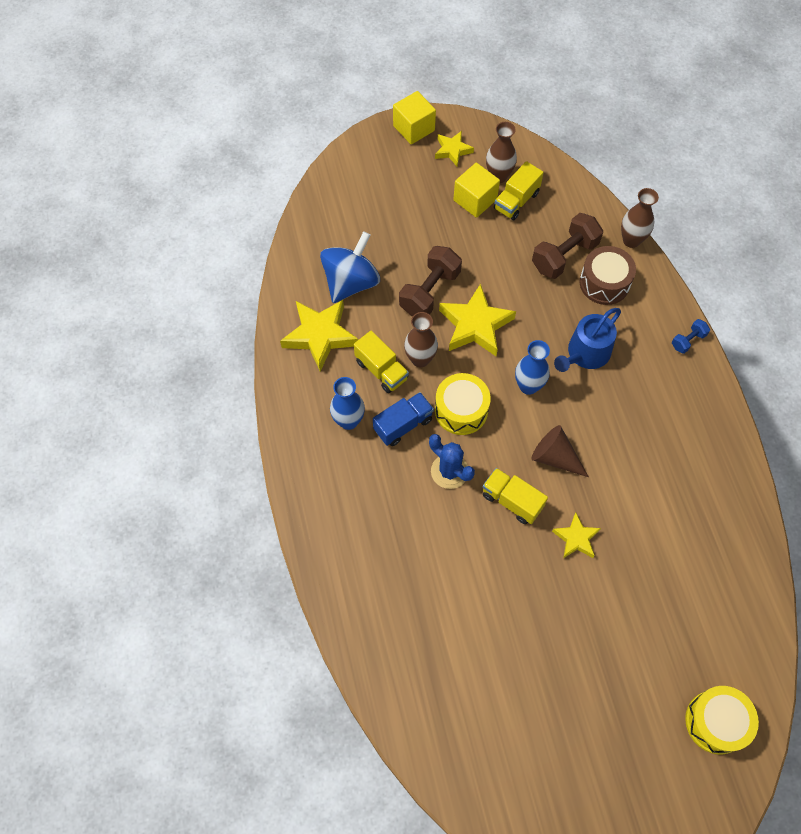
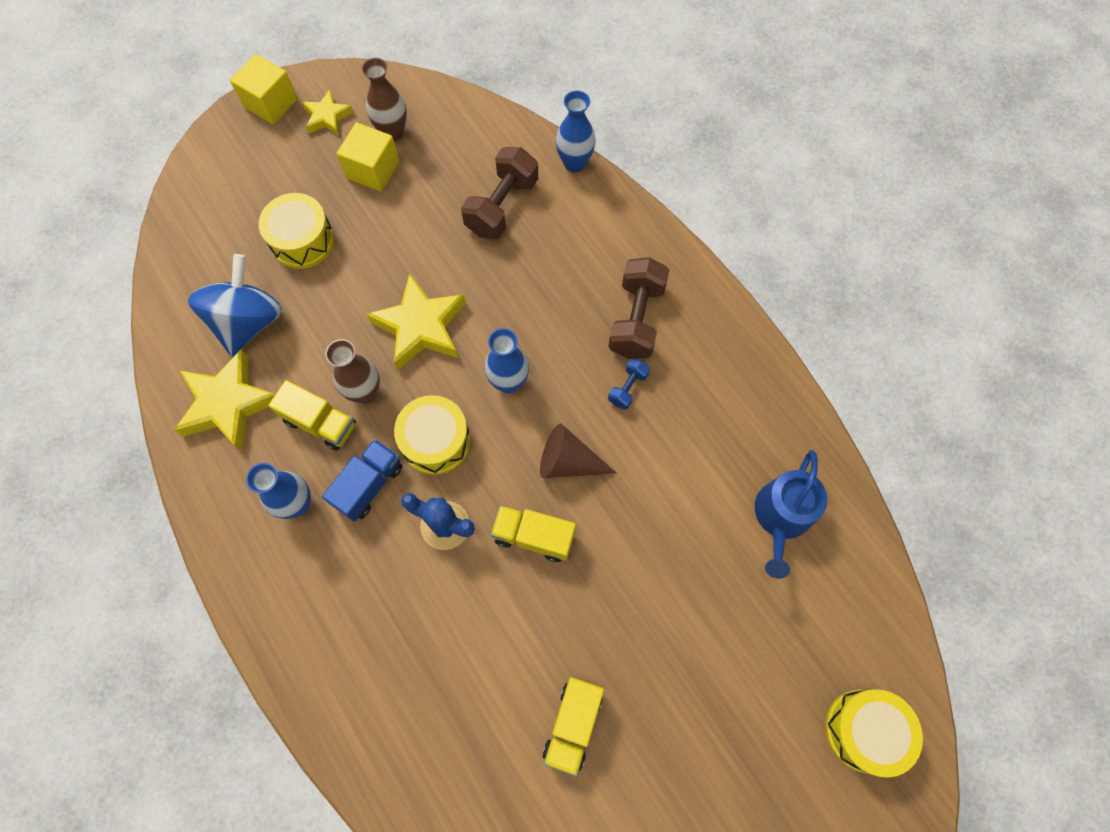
camera: 20 degrees left, 5 degrees up
brown dumbbell [399,246,462,316] -> brown dumbbell moved to [608,257,669,359]
yellow truck [494,161,544,220] -> yellow truck moved to [543,677,604,776]
yellow star [552,512,601,558] -> none
blue watering can [554,308,621,372] -> blue watering can moved to [755,450,828,579]
brown drum [579,246,636,305] -> none
brown vase [621,188,659,248] -> blue vase [556,91,596,172]
blue dumbbell [672,319,710,354] -> blue dumbbell moved to [608,358,650,409]
none -> yellow drum [259,193,335,269]

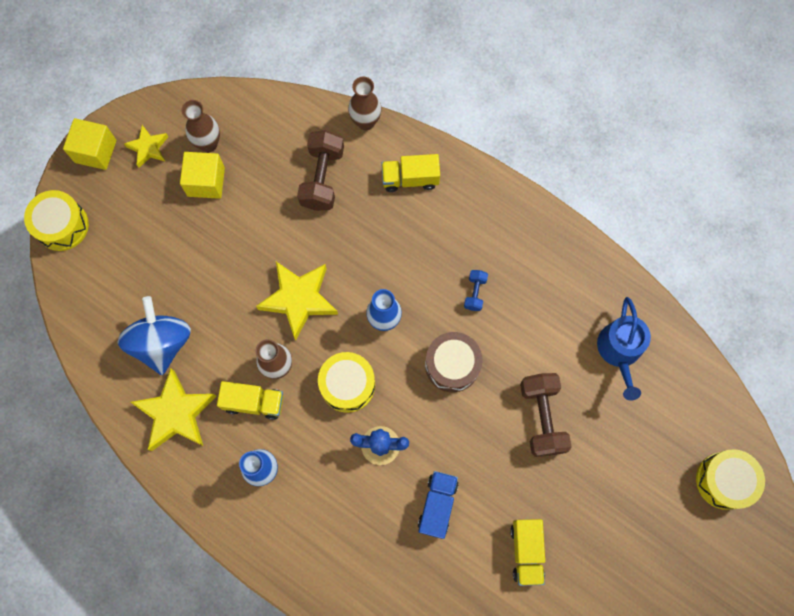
camera: 20 degrees left, 5 degrees up
yellow drum [259,193,335,269] -> yellow drum moved to [24,190,89,251]
blue truck [322,439,402,522] -> blue truck moved to [418,471,458,539]
yellow truck [490,505,576,562] -> yellow truck moved to [381,154,440,192]
brown cone [540,424,616,478] -> brown drum [425,332,482,392]
blue vase [556,91,596,172] -> brown vase [348,77,382,130]
brown dumbbell [608,257,669,359] -> brown dumbbell moved to [520,373,572,457]

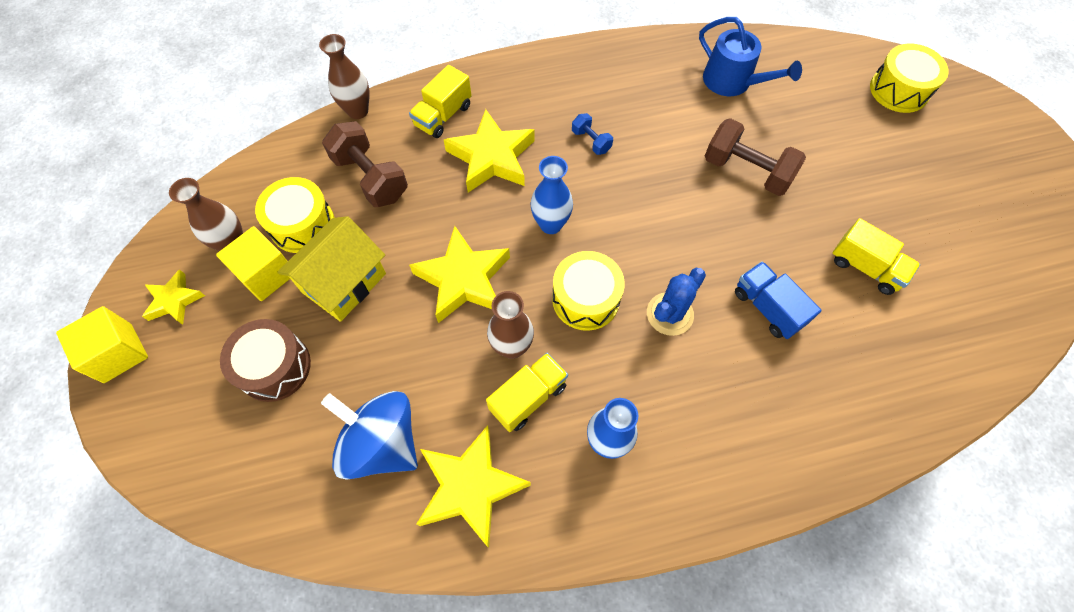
camera: 50 degrees left, 10 degrees down
yellow drum [24,190,89,251] -> yellow drum moved to [255,177,335,253]
brown drum [425,332,482,392] -> brown drum moved to [220,319,311,402]
none -> yellow house [277,216,386,322]
none -> yellow star [444,109,535,193]

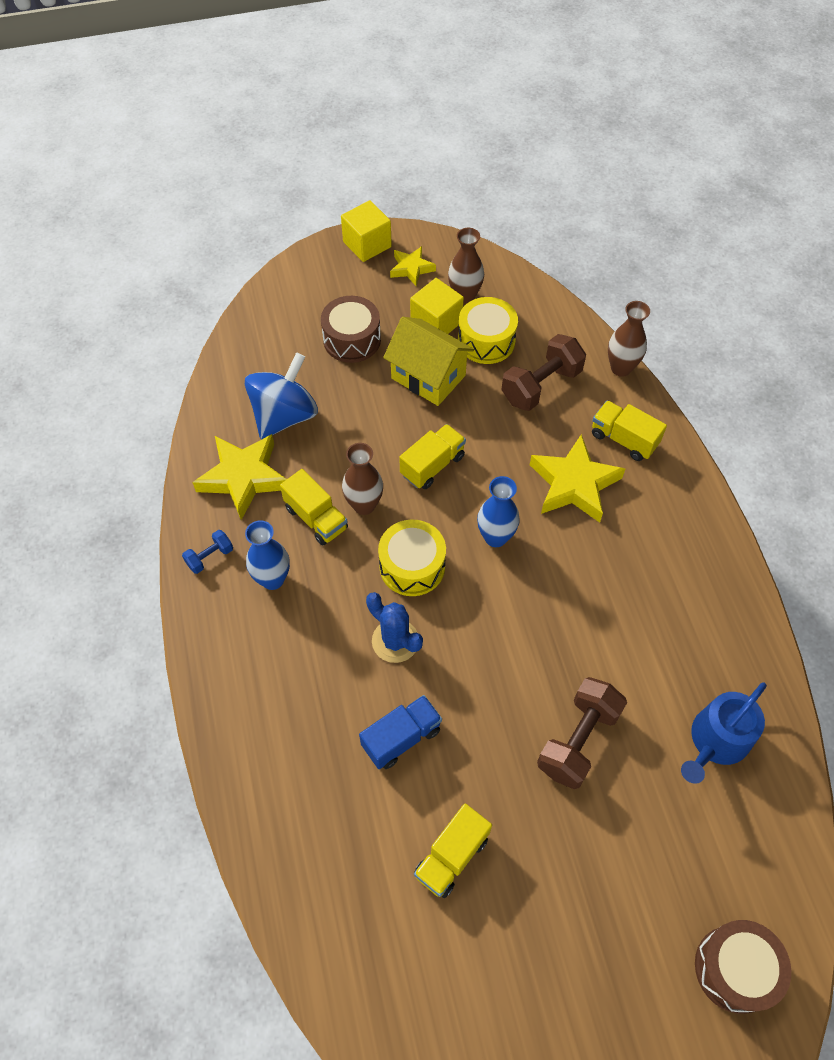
camera: 90 degrees right, 5 degrees down
yellow star [409,226,510,323] -> yellow truck [399,424,466,489]
blue dumbbell [572,113,613,155] -> blue dumbbell moved to [182,530,233,574]
yellow drum [870,43,949,113] -> brown drum [695,920,791,1014]

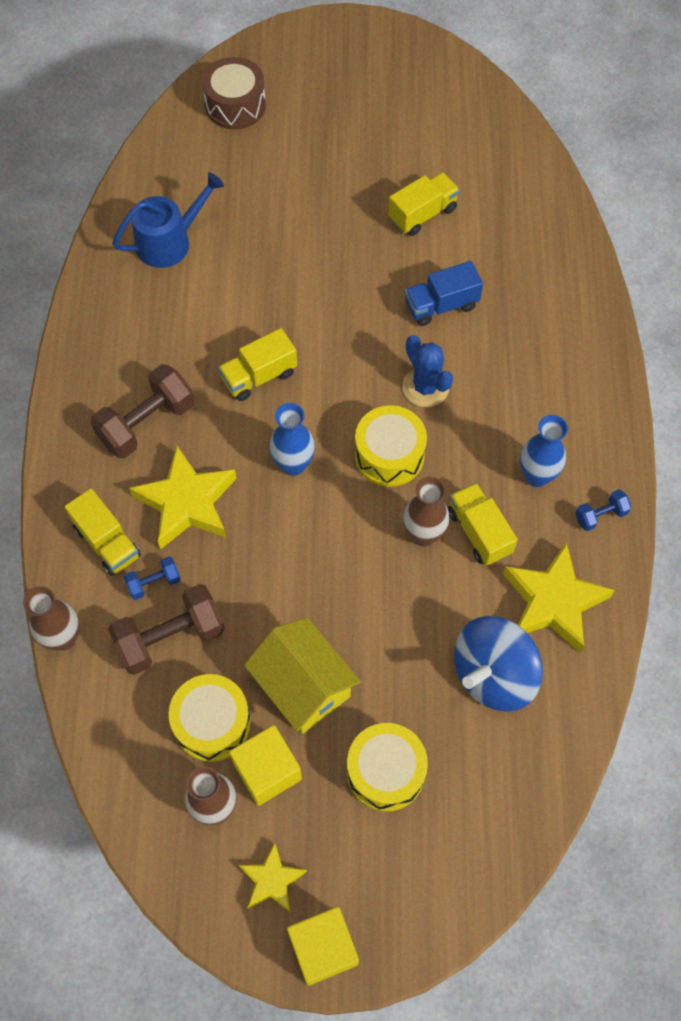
camera: 165 degrees left, 5 degrees up
brown drum [321,296,381,363] -> yellow drum [347,723,428,812]
yellow truck [399,424,466,489] -> yellow truck moved to [218,328,297,401]
brown dumbbell [537,677,627,789] -> brown dumbbell moved to [91,364,194,458]
none -> blue dumbbell [124,556,181,600]

